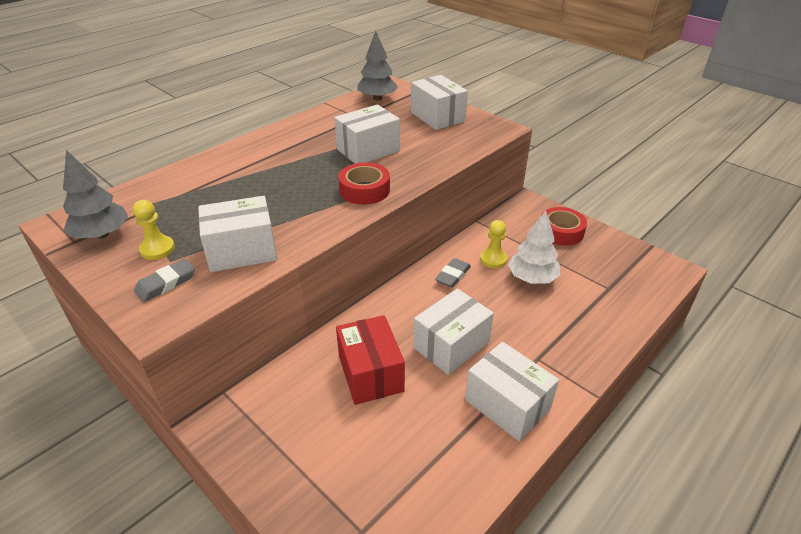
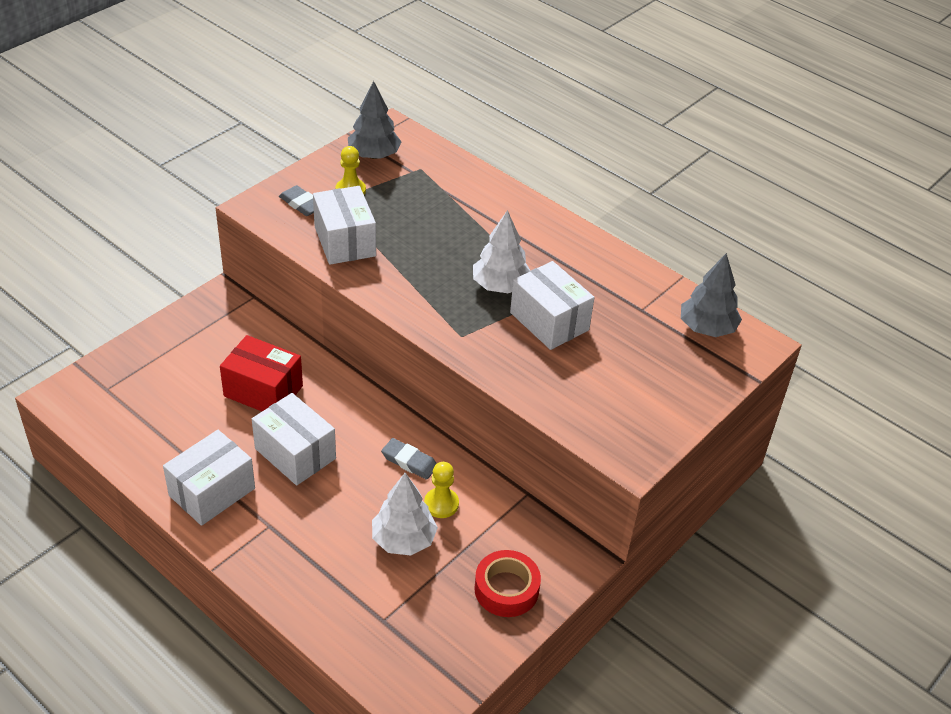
camera: 85 degrees right, 5 degrees up
red box [336,315,405,405] -> red box turned 45 degrees clockwise [220,335,303,411]
red tape [338,163,390,205] -> none
white box [411,75,468,130] -> none
none -> white tree [473,210,531,293]

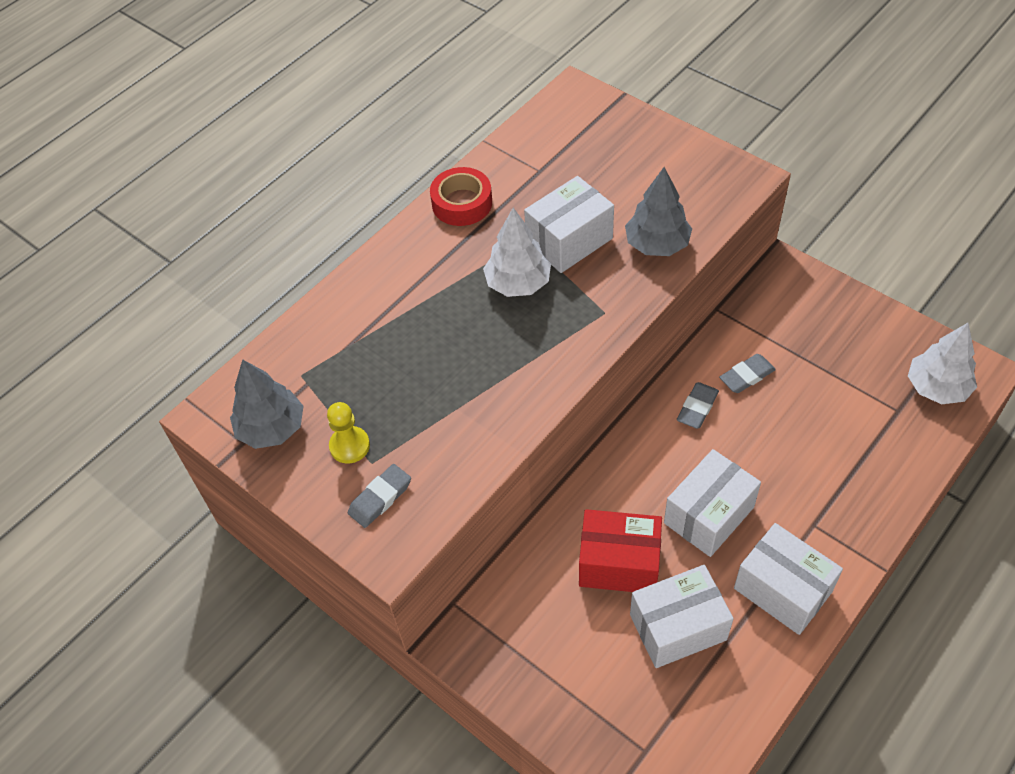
camera: 85 degrees left, 10 degrees up
red box [220,335,303,411] -> red box turned 75 degrees clockwise [579,509,662,592]
white box [313,186,376,265] -> white box moved to [630,565,734,668]
white tree [372,473,438,556] -> white tree moved to [908,323,977,404]
yellow pawn [424,462,459,518] -> grey eraser [719,354,776,393]
red tape [474,550,541,617] -> red tape moved to [430,167,492,226]
grey tree [681,253,742,337] -> grey tree moved to [625,167,692,256]

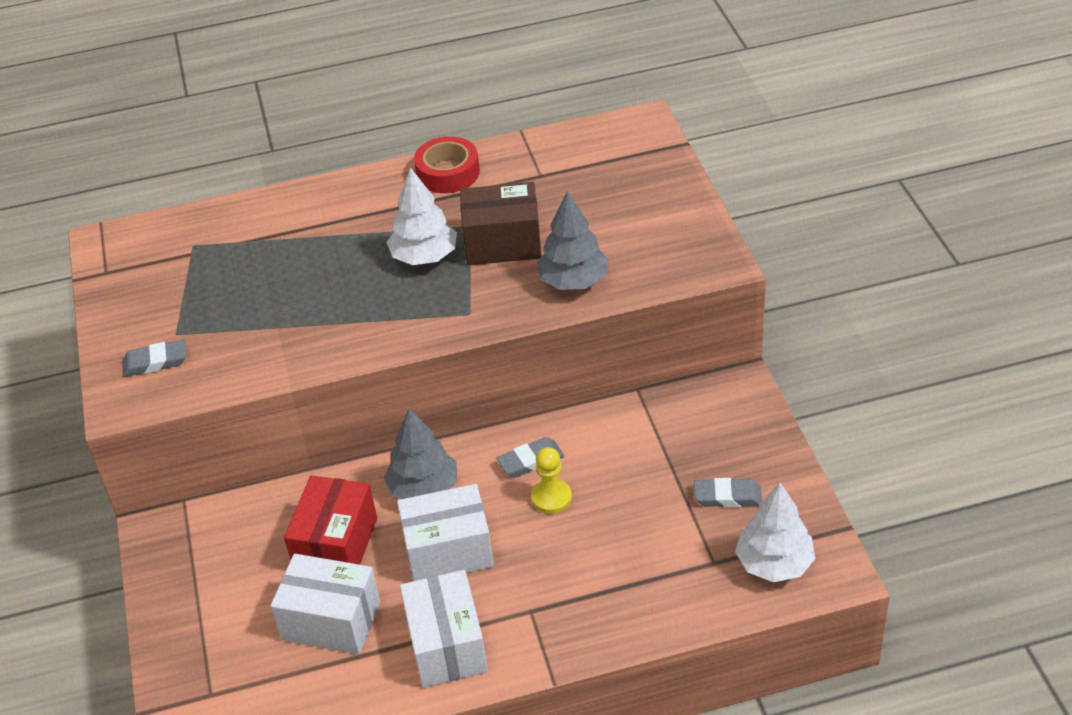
camera: 35 degrees right, 10 degrees down
grey tree [230,359,303,449] -> grey tree moved to [384,408,457,499]
yellow pawn [327,402,370,464] -> yellow pawn moved to [531,447,572,514]
white box [524,176,614,273] -> brown box [460,182,541,265]
red box [579,509,662,592] -> red box turned 60 degrees clockwise [284,475,377,565]
grey eraser [719,354,776,393] -> grey eraser moved to [694,478,762,507]

